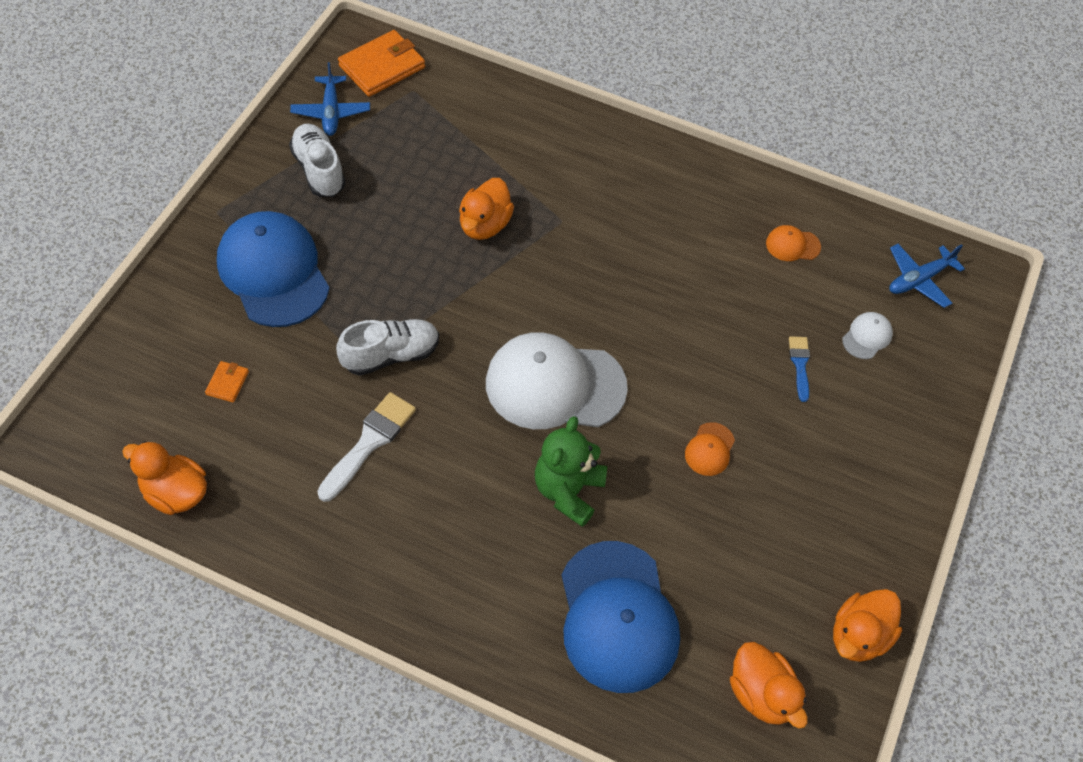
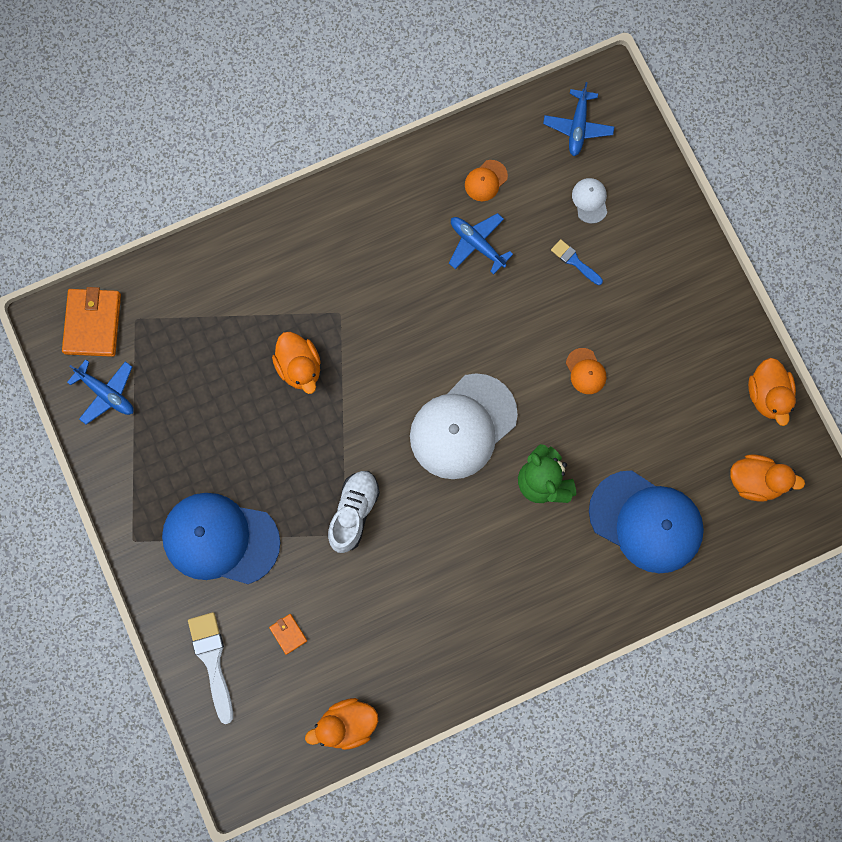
camera: 45 degrees left, 20 degrees up
white shoe [289,124,346,197] -> none
white brush [317,392,416,502] -> white brush moved to [188,612,233,724]
none -> blue plane [449,213,513,275]

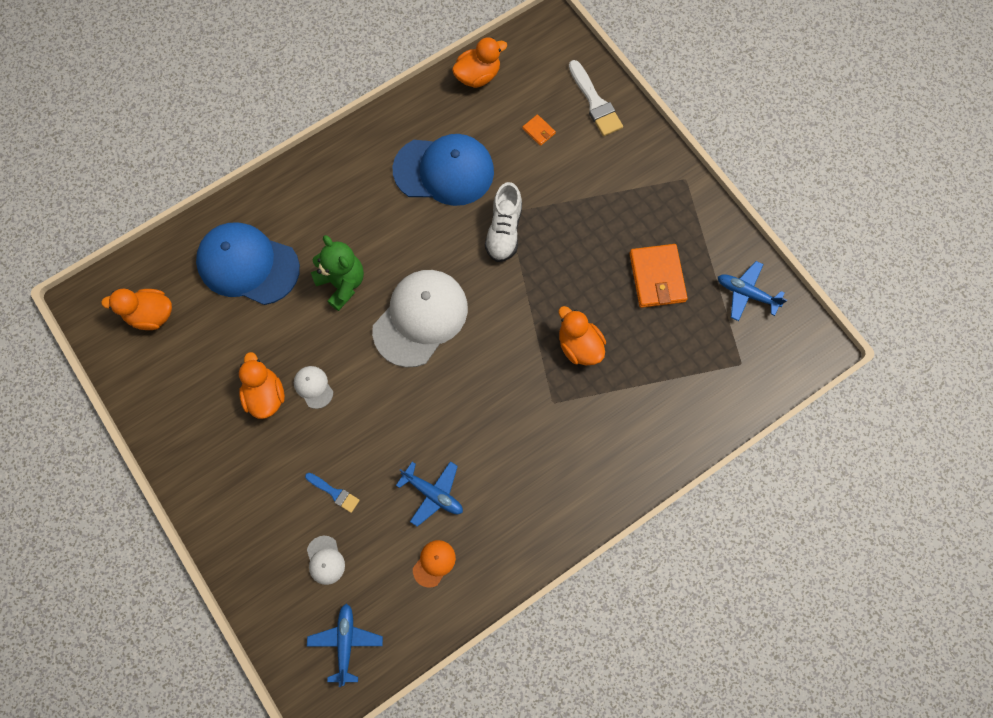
camera: 170 degrees right, 5 degrees down
orange wallet [62,287,121,357] -> orange wallet moved to [629,244,688,308]
blue cap [162,493,280,584] -> blue cap moved to [392,134,494,206]
orange cap [566,348,606,394] -> white cap [294,366,333,409]
orange duck [748,358,796,426] -> orange duck moved to [239,352,285,419]

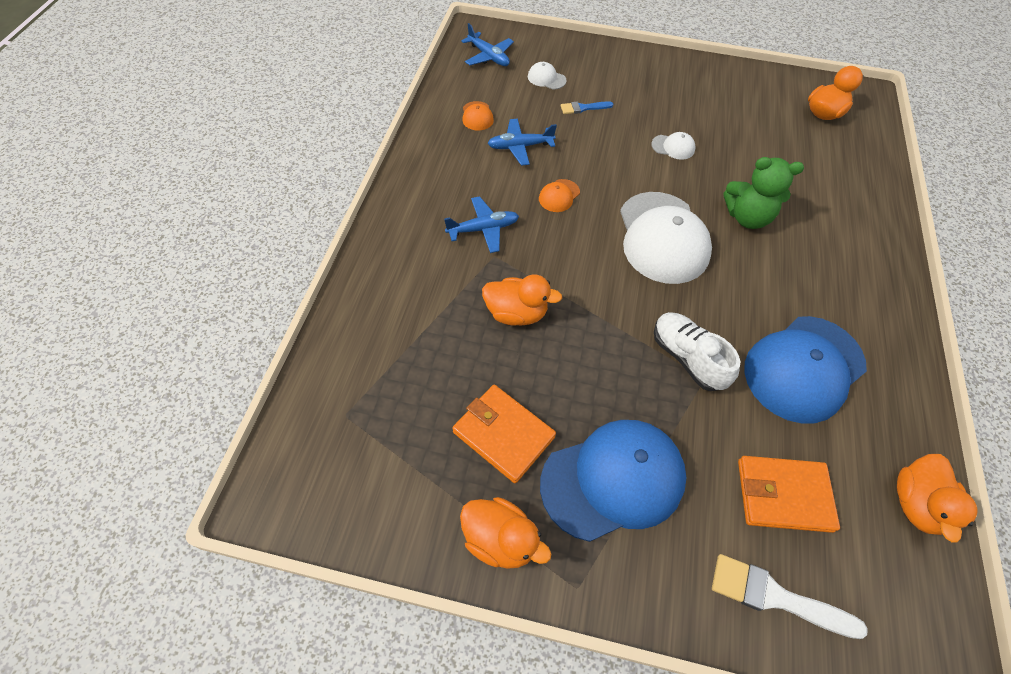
camera: 135 degrees right, 15 degrees down
blue cap [196,223,300,305] -> blue cap moved to [540,420,686,542]
orange duck [239,352,285,419] -> orange duck moved to [460,497,551,569]
orange wallet [522,114,556,146] -> orange wallet [738,456,840,533], size x2.13
blue plane [718,261,787,321] -> blue plane moved to [444,196,519,253]
none -> orange cap [539,179,580,212]

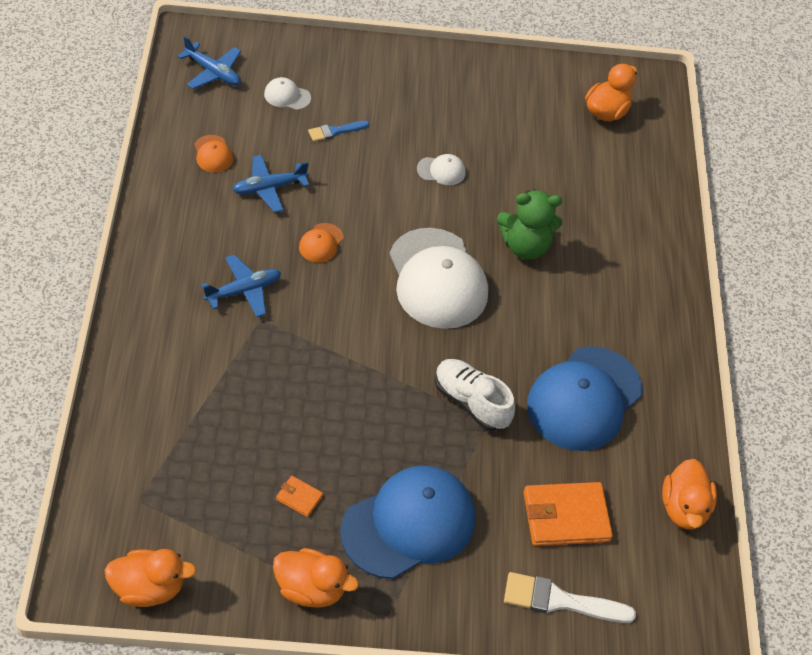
camera: 15 degrees left, 5 degrees down
orange wallet [452,385,556,483] -> orange wallet [276,476,323,517], size x0.47
orange duck [482,274,562,325] -> orange duck moved to [104,549,197,607]

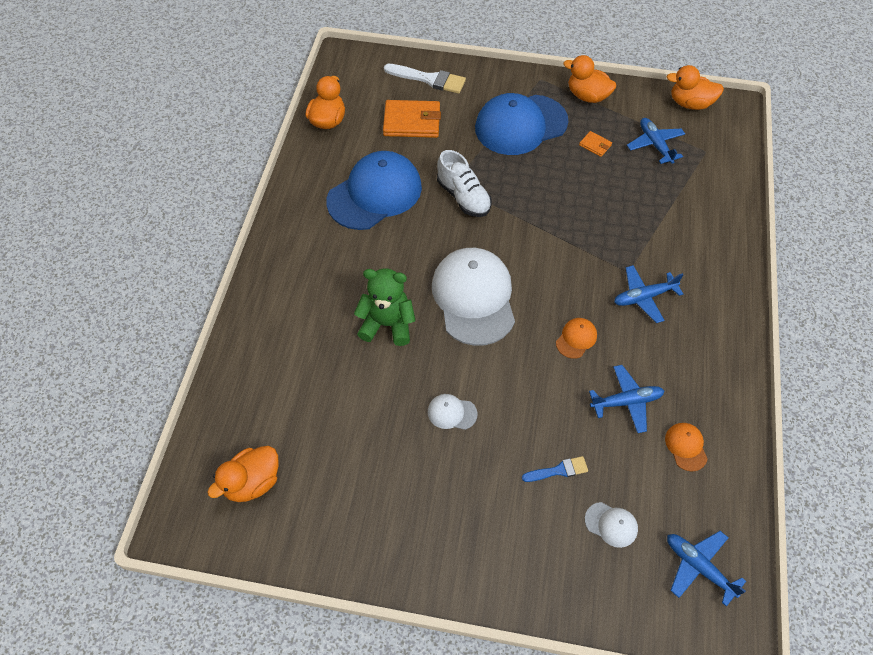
camera: 165 degrees left, 5 degrees up
none -> blue plane [627,118,685,164]

